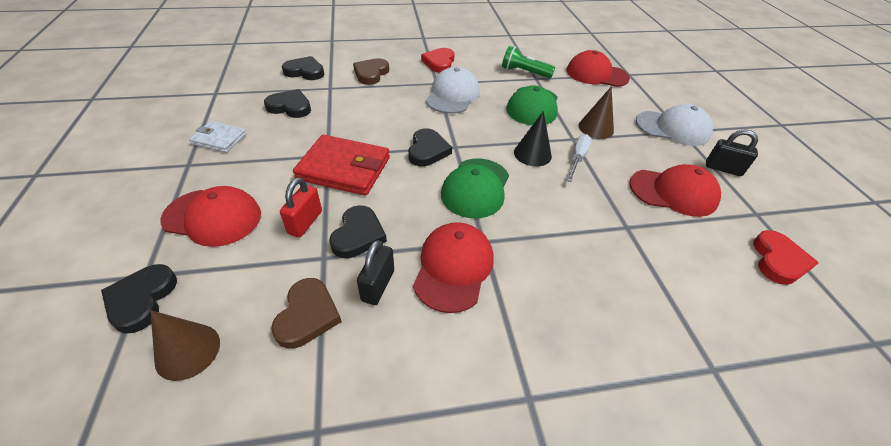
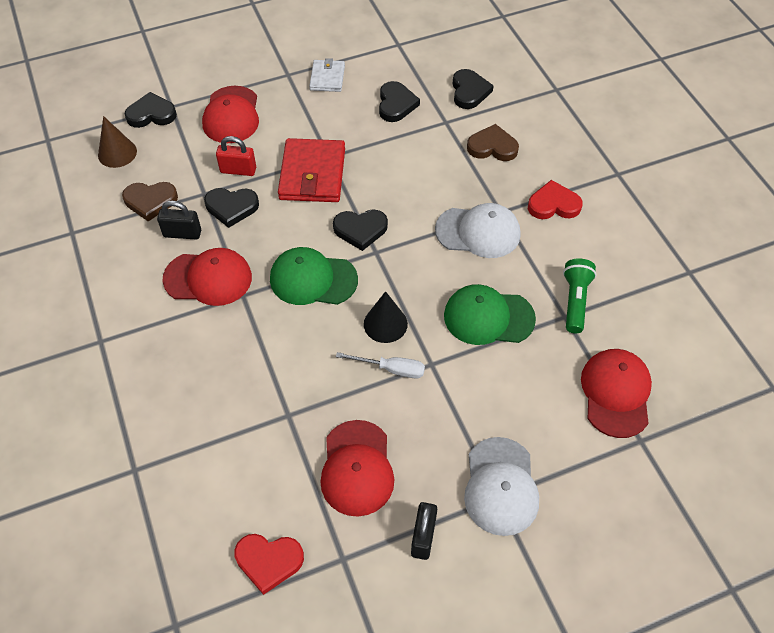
camera: 80 degrees right, 10 degrees up
brown cone [579,86,614,139] -> none

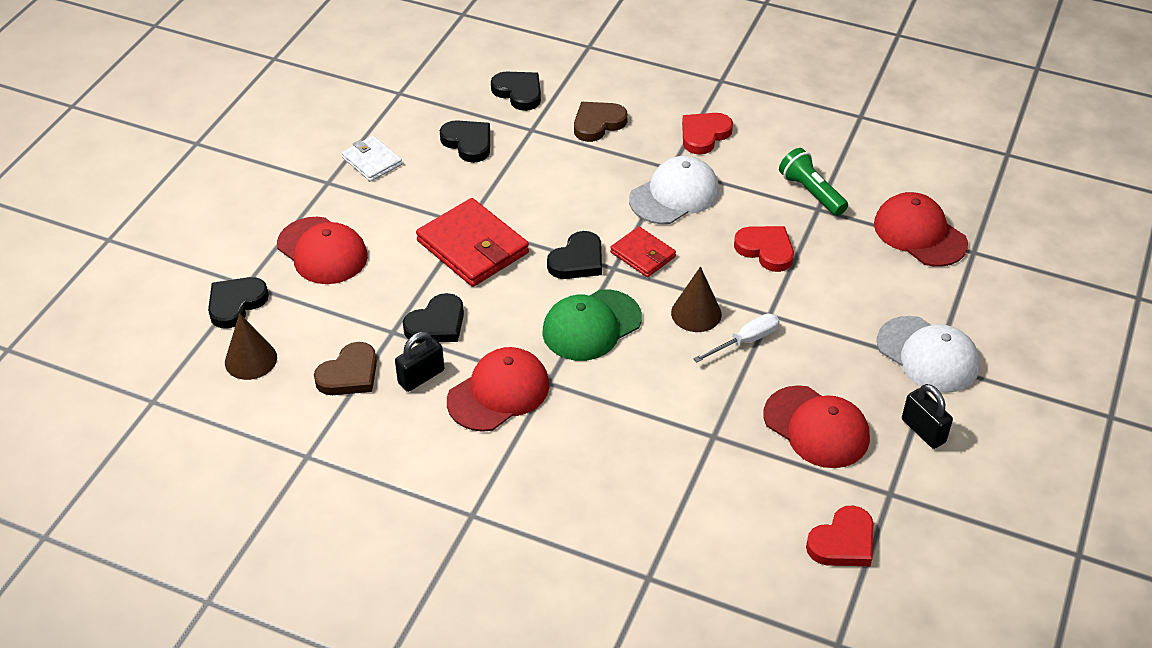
camera: 45 degrees left, 10 degrees down
red padlock [216,136,256,176] -> none
black cone [364,291,408,343] -> brown cone [671,267,722,332]
green cap [444,284,536,345] -> red heart [734,226,794,272]
none -> red wallet [610,226,676,277]

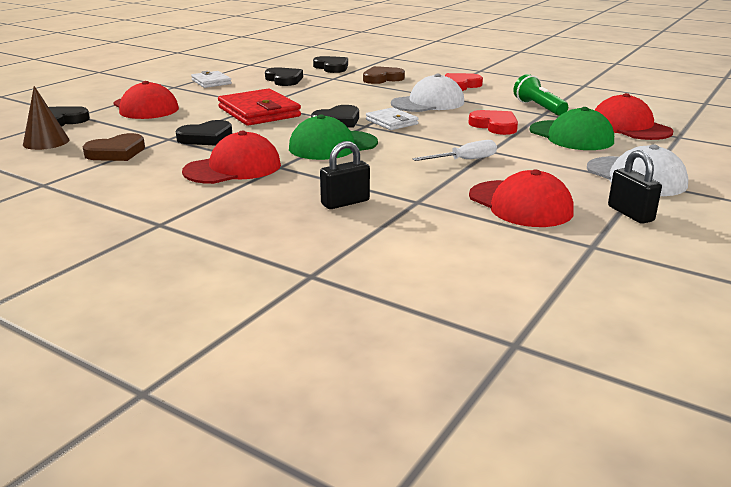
camera: 10 degrees right, 20 degrees down
black padlock [395,332,444,392] -> black padlock moved to [320,141,370,209]
red wallet [610,226,676,277] -> white wallet [366,107,419,130]
brown cone [671,267,722,332] -> none
red heart [806,505,874,566] -> none
none -> green cap [530,107,614,150]

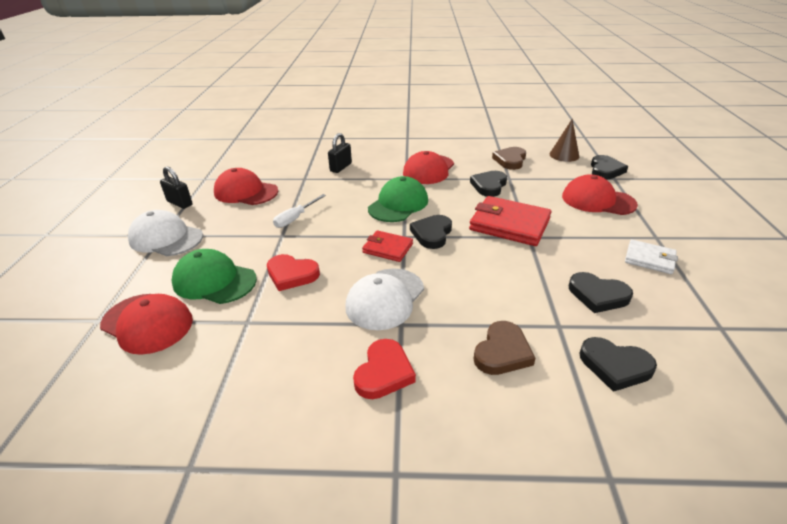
camera: 150 degrees right, 10 degrees up
white wallet [366,107,419,130] -> red wallet [362,230,413,262]
green flashlight [513,74,568,116] -> none

